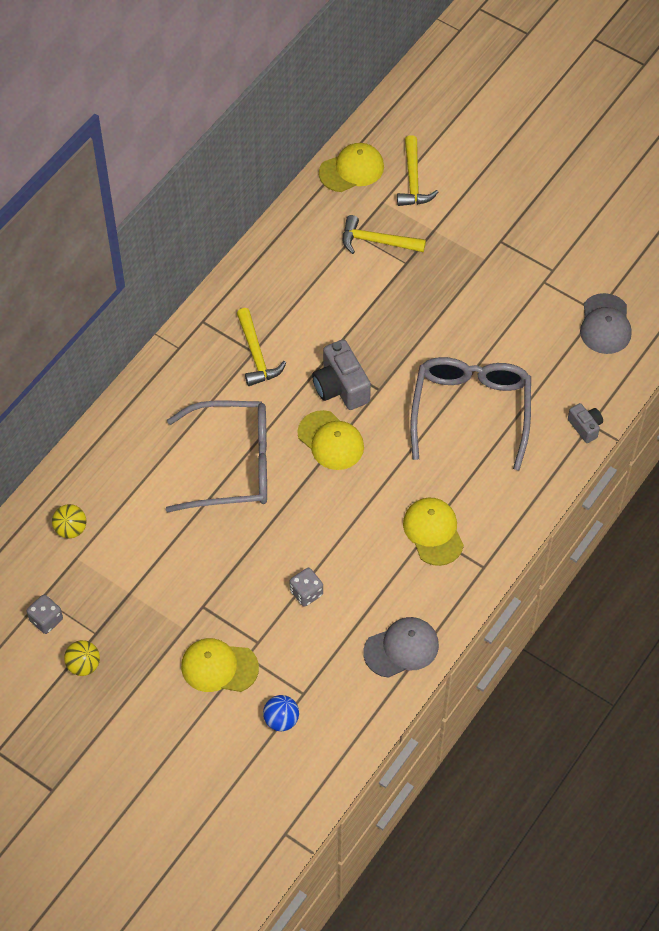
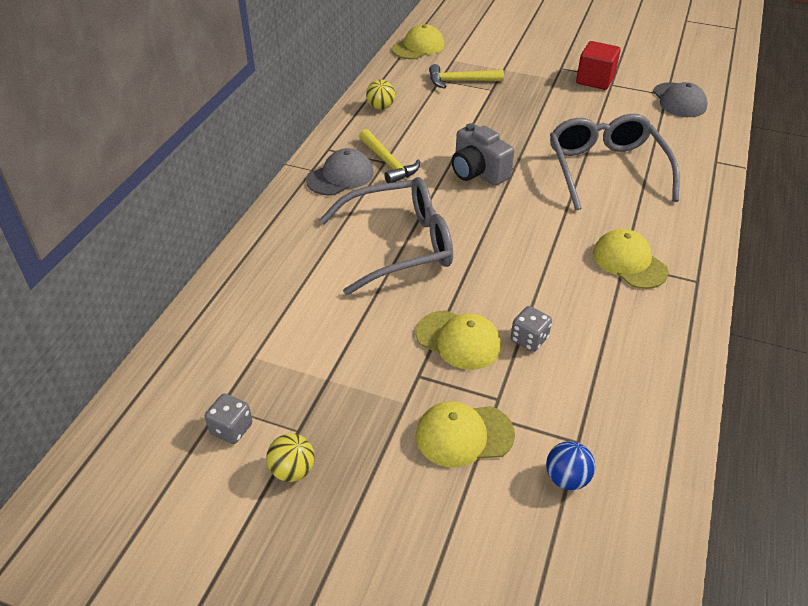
camera: 15 degrees left, 15 degrees down
yellow ball [52,504,87,539] -> yellow ball moved to [366,79,395,110]
yellow cap [297,410,364,470] -> yellow cap moved to [416,310,501,370]
grey cap [363,617,439,678] -> grey cap moved to [306,148,374,196]
yellow hammer [397,135,438,206] -> none
grey camera [568,403,603,443] -> none
none -> red cube [576,41,621,90]

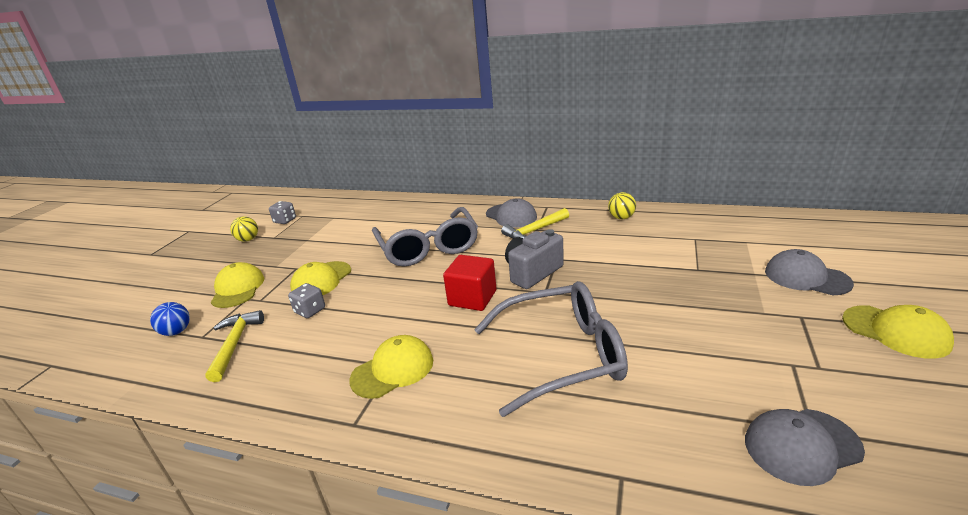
camera: 90 degrees right, 15 degrees down
yellow cap [392,24,445,59] -> yellow cap moved to [842,305,954,359]
yellow hammer [429,64,504,89] -> yellow hammer moved to [205,310,264,382]
red cube [576,41,621,90] -> red cube moved to [443,255,496,311]
none -> grey cap [765,249,854,295]

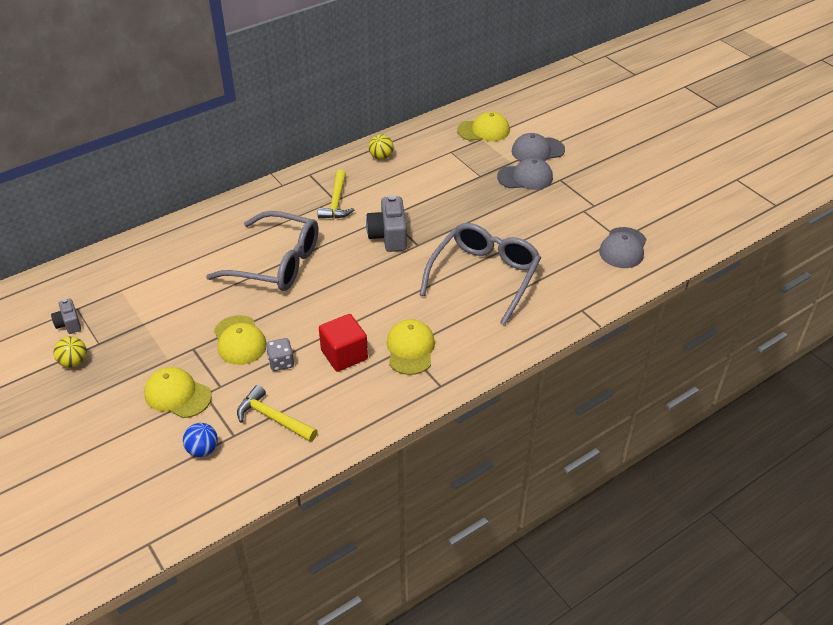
camera: 55 degrees left, 15 degrees up
grey dice [269,201,296,224] -> grey camera [51,299,81,334]
red cube [443,255,496,311] -> red cube moved to [319,314,368,372]
grey cap [486,199,537,228] -> grey cap moved to [497,158,553,190]
yellow cap [842,305,954,359] -> yellow cap moved to [457,112,510,141]

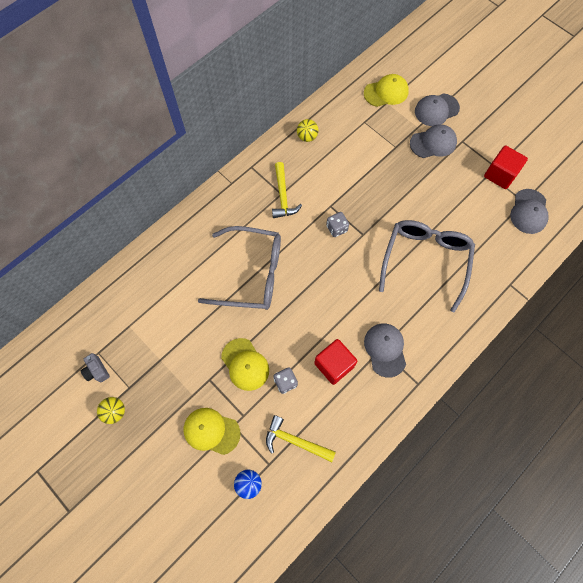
camera: 10 degrees left, 25 degrees up
grey camera [366,195,407,252] -> grey dice [326,212,349,237]
yellow cap [387,319,435,375] -> grey cap [364,323,406,378]
none -> red cube [484,145,528,189]

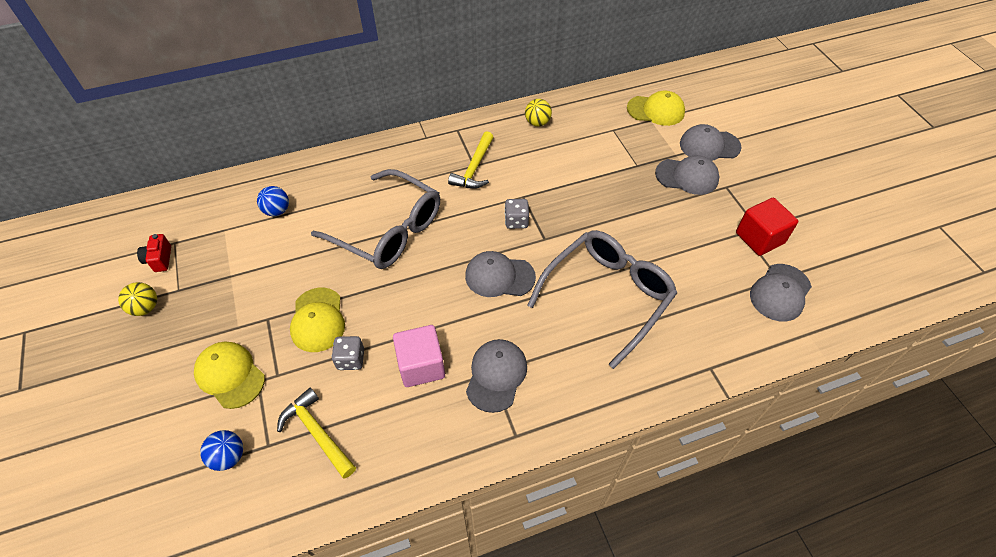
camera: 25 degrees right, 15 degrees down
grey camera [81,353,110,382] -> red camera [137,234,171,272]
red cube [314,339,358,385] -> pink cube [393,325,445,387]
none -> blue ball [257,186,289,216]
none -> grey cap [465,251,536,297]

